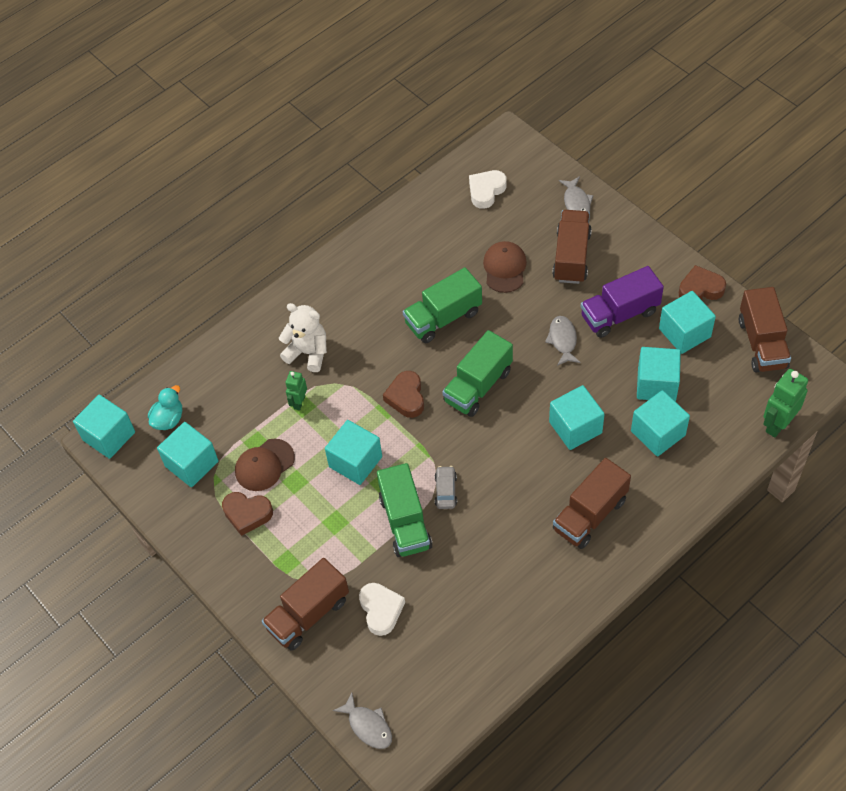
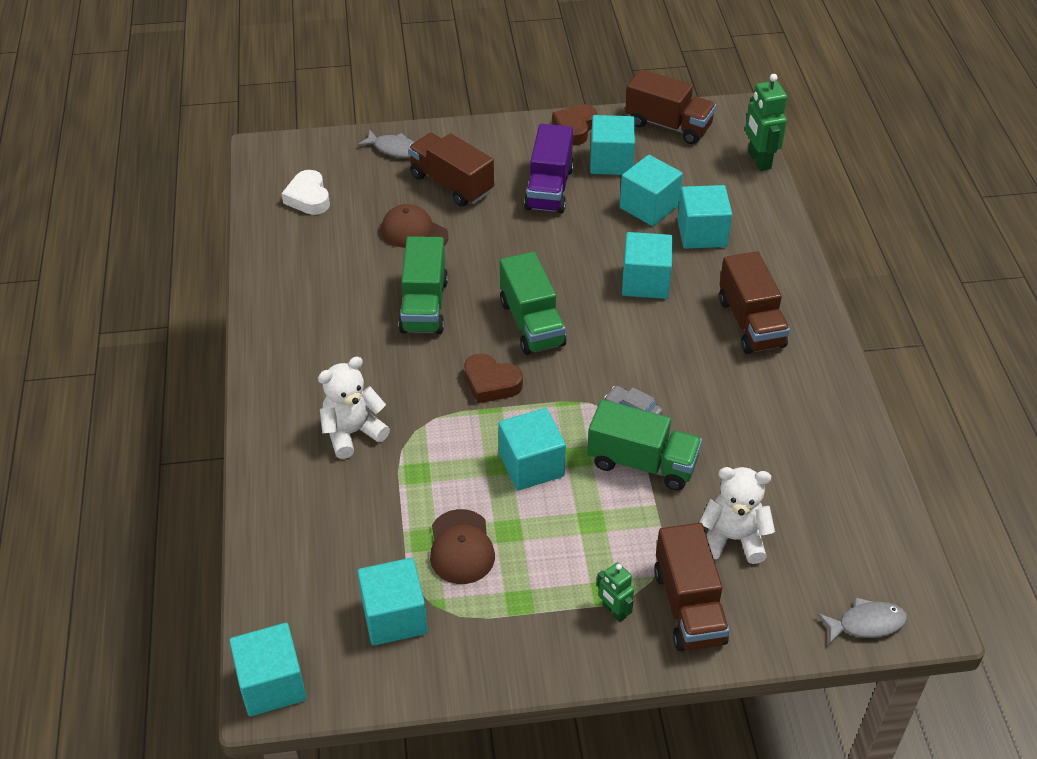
camera: 60 degrees left, 10 degrees down
turquoise duck [148,385,182,430] -> none
brown heart [222,492,273,536] -> none
green robot [286,371,307,410] -> green robot moved to [597,562,634,622]
white heart [359,583,405,636] -> white teddy bear [699,467,775,564]
grey fish [545,316,581,366] -> none

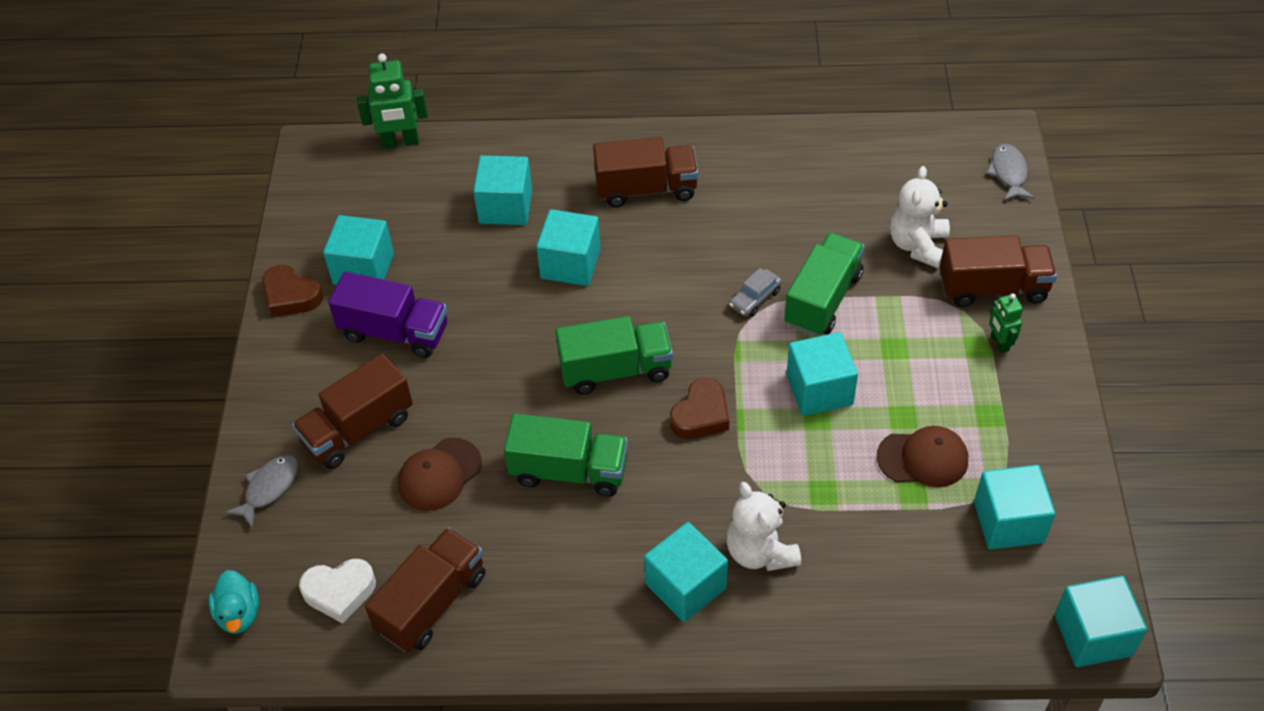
camera: 80 degrees left, 5 degrees up
green robot [597,562,634,622] -> green robot turned 105 degrees clockwise [989,293,1023,353]
turquoise cube [620,155,683,226] -> turquoise cube moved to [644,522,728,622]
brown truck [625,69,716,144] -> brown truck moved to [365,527,485,652]
none -> turquoise duck [209,570,259,634]

